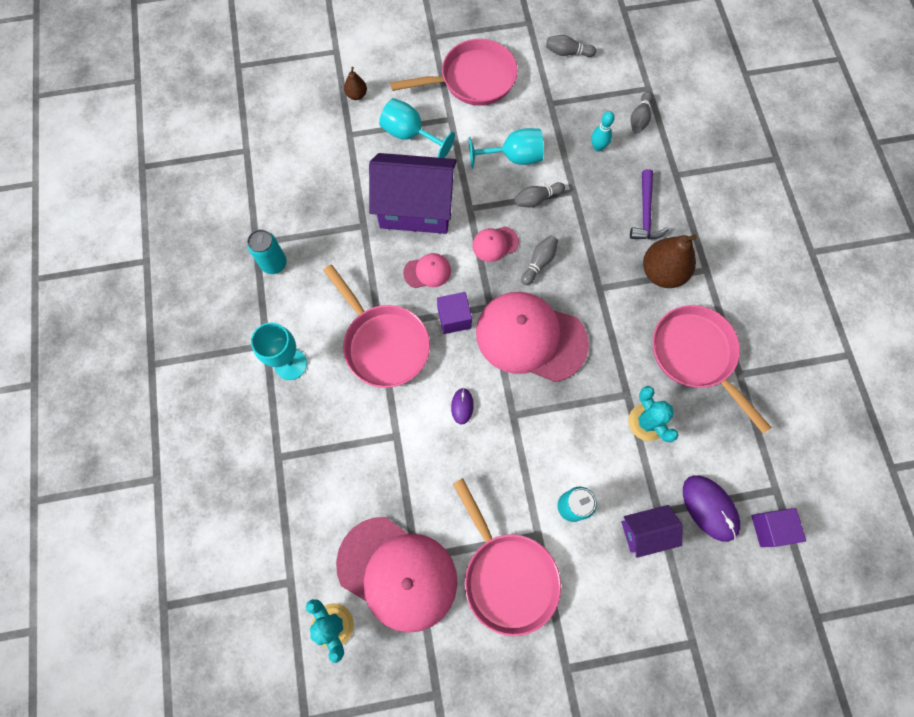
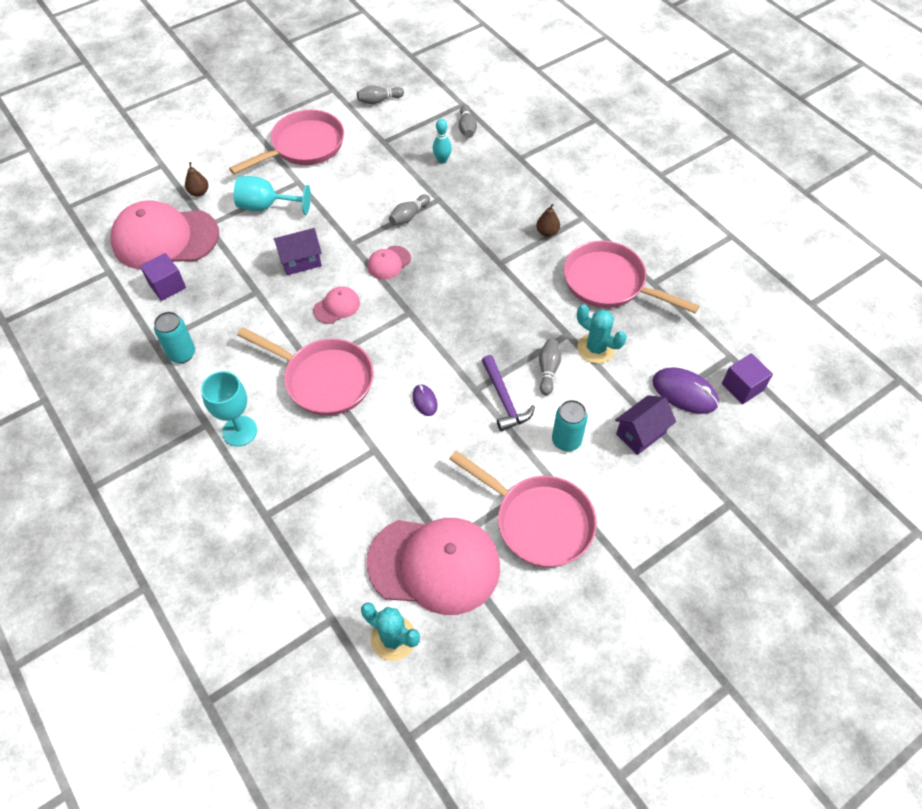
camera: 25 degrees left, 15 degrees down
purple house [369,153,457,234] -> purple house [274,228,322,275], size x0.53
purple cube [437,292,472,334] -> purple cube moved to [140,253,186,301]
turquoise goblet [469,128,544,169] -> none
pink cap [476,292,589,382] -> pink cap moved to [111,200,219,269]
grey bowling pin [521,235,558,285] -> grey bowling pin moved to [539,339,561,395]
purple hammer [630,169,669,239] -> purple hammer moved to [482,355,535,431]
brown pear [643,234,697,288] -> brown pear [536,204,560,237], size x0.50

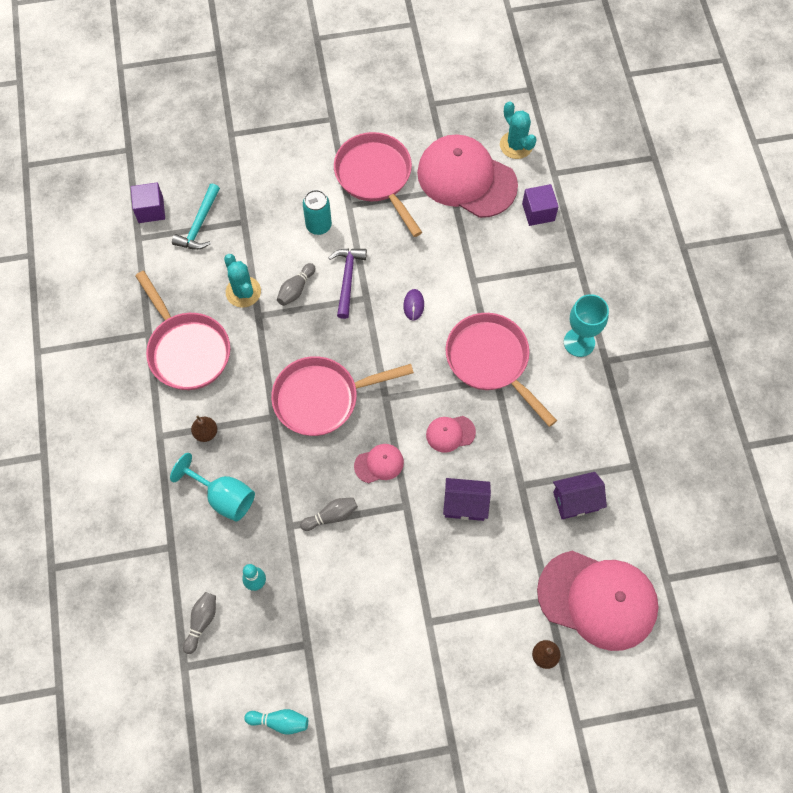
camera: 155 degrees left, 10 degrees up
purple cube [140,253,186,301] -> purple cube moved to [522,184,558,226]
turquoise can [154,312,195,363] -> none
pink pan [229,109,344,174] -> pink pan moved to [271,356,414,436]
turquoise goblet [234,176,311,215] -> turquoise goblet moved to [170,453,255,521]
grey bowling pin [357,85,404,104] -> turquoise bowling pin [244,709,308,735]
purple house [615,395,676,455] -> purple house moved to [553,472,607,519]
purple mouse [652,367,719,414] -> turquoise hammer [172,184,220,250]

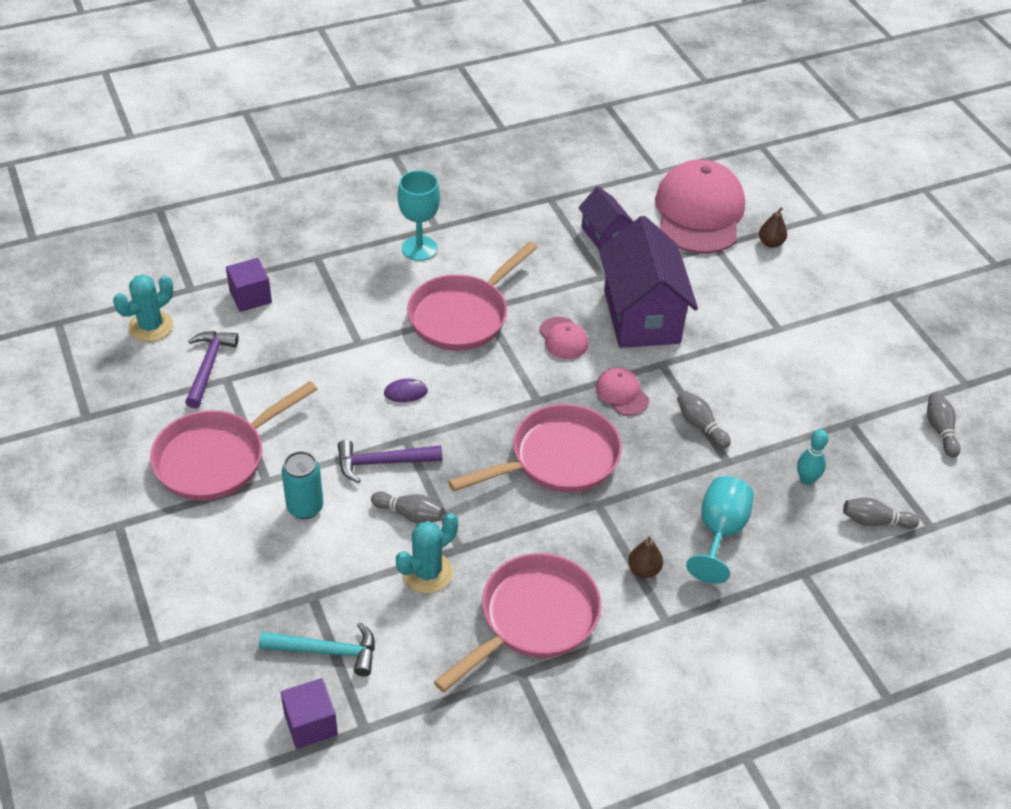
camera: 105 degrees left, 20 degrees down
turquoise bowling pin [244,709,308,735] -> grey bowling pin [927,393,961,457]
pink pan [271,356,414,436] -> pink pan turned 90 degrees counterclockwise [448,404,622,493]
pink cap [417,134,518,218] -> purple hammer [185,331,239,408]
purple house [443,478,491,521] -> purple house [599,216,698,348], size x1.90

